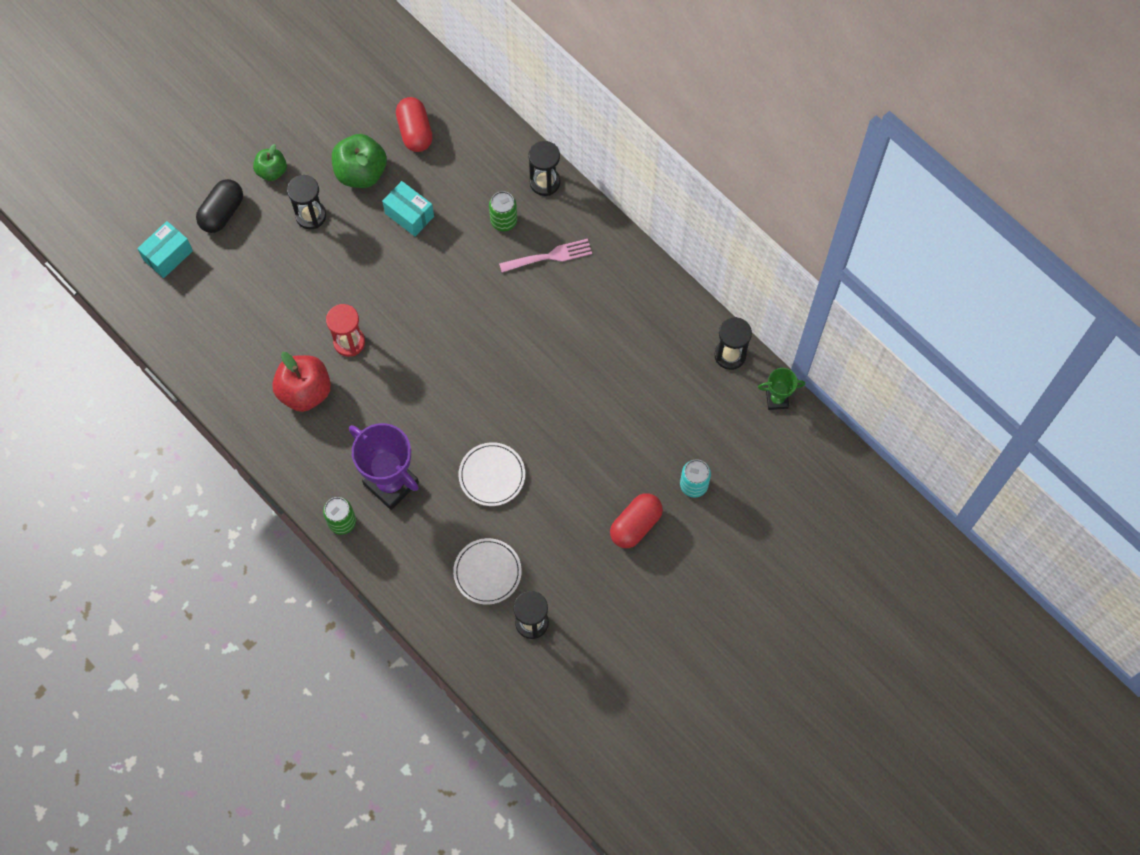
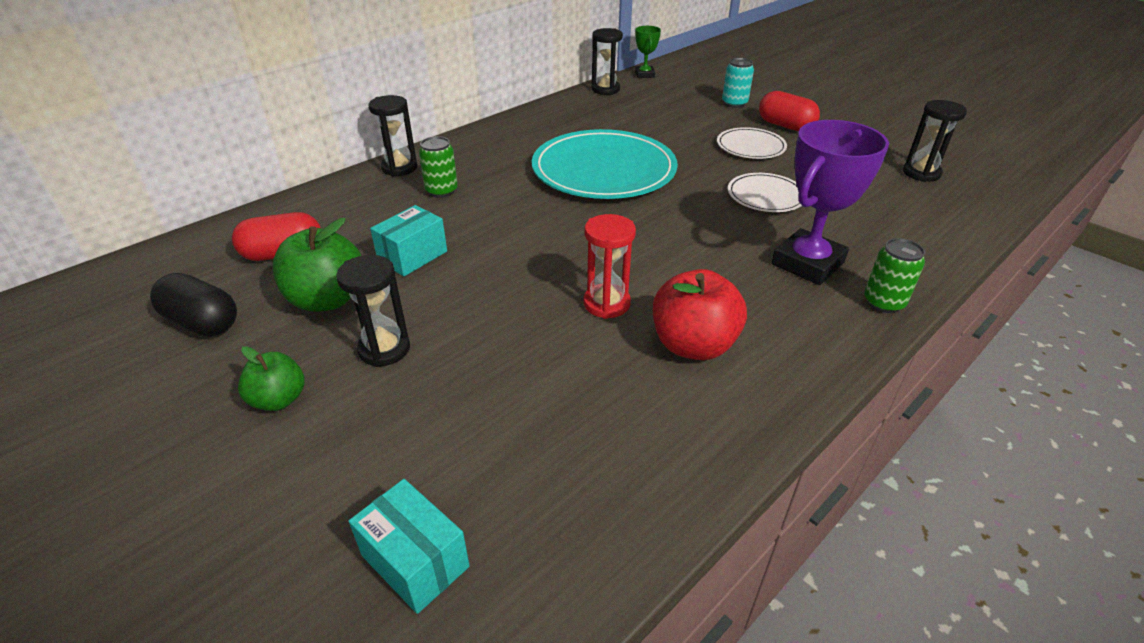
camera: 90 degrees left, 30 degrees down
black capsule [196,179,243,233] -> black capsule moved to [150,273,237,336]
white plate [453,538,522,605] -> white plate moved to [717,127,787,159]
pink fork [499,239,592,273] -> none
none -> turquoise plate [532,129,678,199]

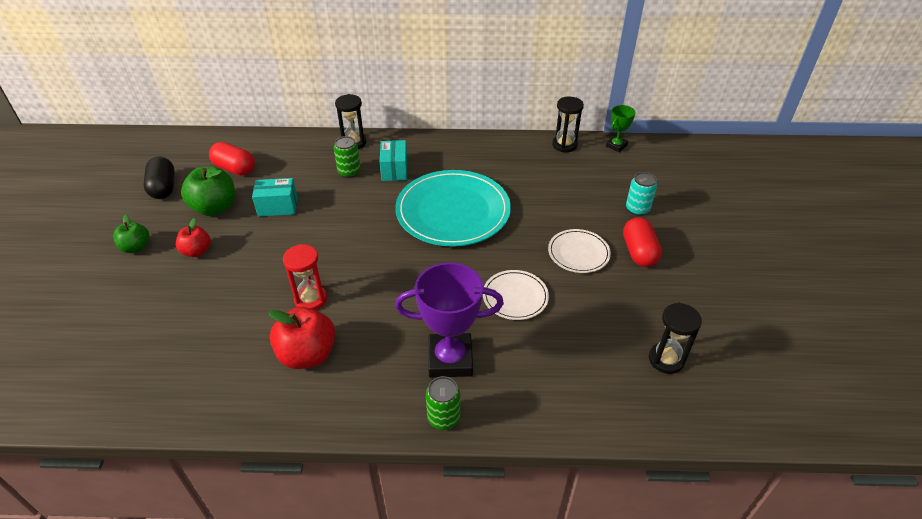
camera: 45 degrees right, 5 degrees up
black hourglass [336,255,410,367] -> red apple [176,218,211,257]
turquoise box [349,479,470,614] -> turquoise box moved to [380,140,407,181]

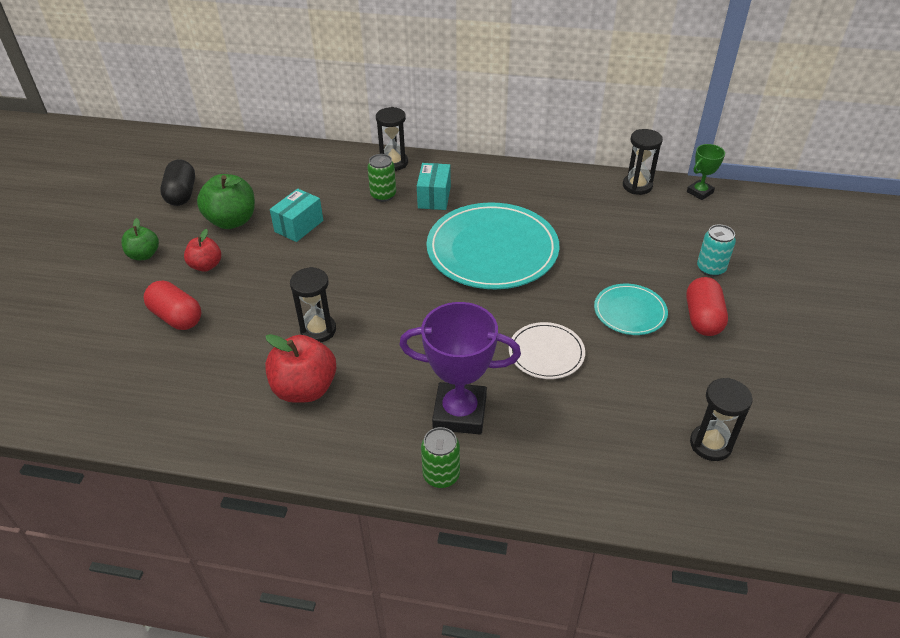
camera: 10 degrees right, 0 degrees up
red capsule [209,142,255,176] -> red capsule moved to [143,281,201,330]
turquoise box [252,178,298,217] -> turquoise box turned 60 degrees counterclockwise [270,189,323,242]
red hourglass [283,244,327,310] -> black hourglass [290,267,336,342]
white plate [548,229,611,273] -> turquoise plate [594,284,668,335]

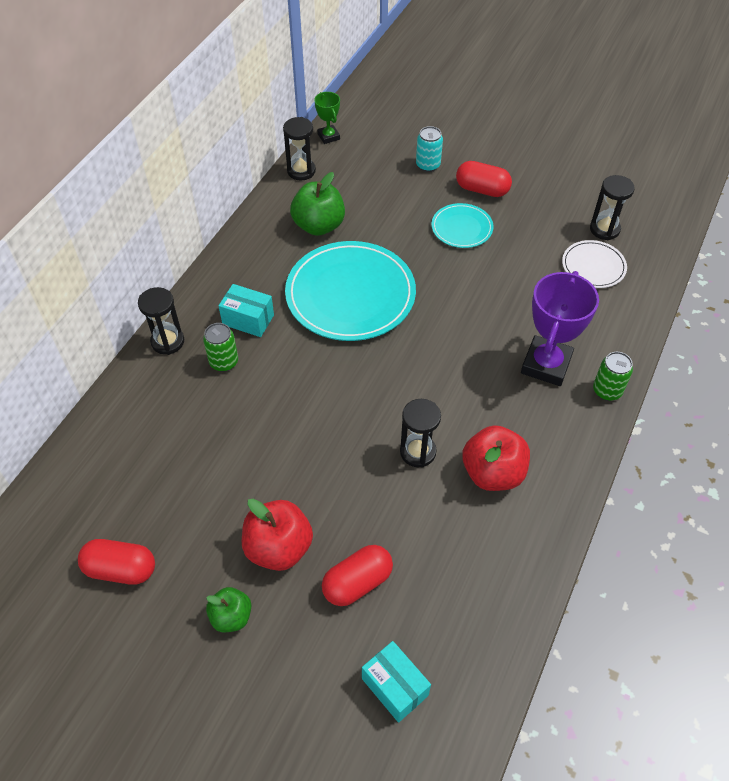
camera: 75 degrees left, 10 degrees up
black capsule [160,159,195,206] -> red capsule [78,539,155,585]
red apple [184,229,221,272] -> red apple [242,499,313,571], size x1.65
green apple [197,174,255,229] -> green apple moved to [290,172,345,236]
turquoise box [270,189,323,242] -> turquoise box moved to [362,641,431,723]
white plate [509,322,585,379] -> white plate moved to [562,240,627,288]

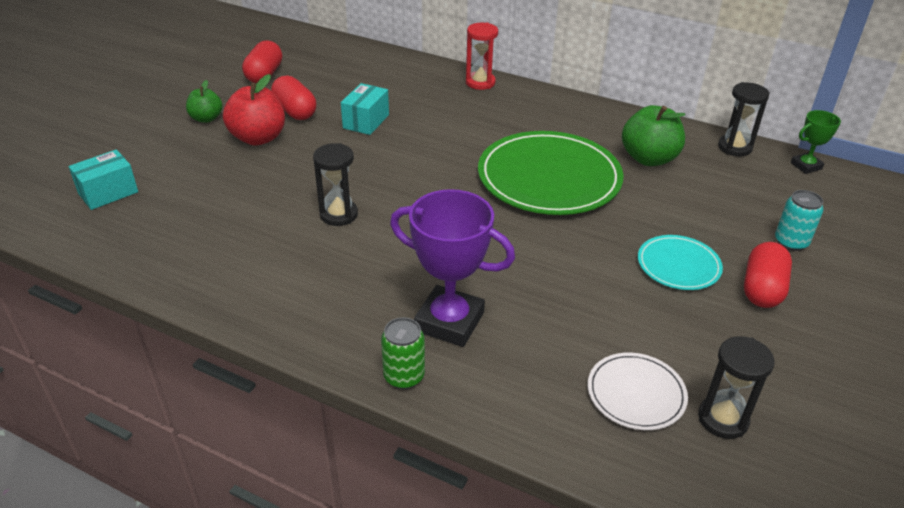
camera: 90 degrees right, 15 degrees down
black hourglass [138,287,184,355] -> red hourglass [466,23,498,90]
green can [203,323,238,372] -> none
turquoise box [219,284,274,337] -> turquoise box moved to [341,83,389,135]
turquoise plate [285,241,416,341] -> green plate [478,131,624,215]
red capsule [322,545,393,606] -> red capsule moved to [271,75,316,120]
red apple [462,425,530,491] -> none

